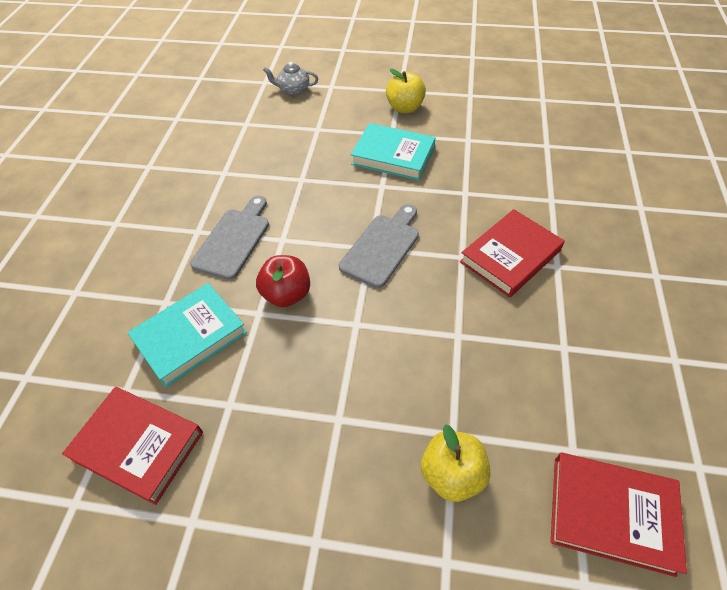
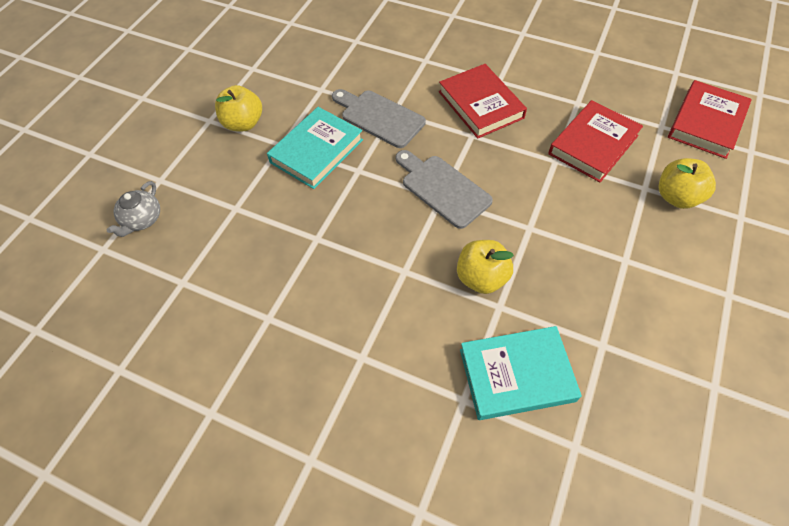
camera: 75 degrees left, 5 degrees up
red book [62,387,203,505] -> red book moved to [548,100,643,182]
turquoise book [127,283,247,387] -> turquoise book turned 75 degrees counterclockwise [460,326,582,420]
grey cutting board [190,196,269,280] -> grey cutting board moved to [332,89,426,148]
red apple [256,255,310,307] -> yellow apple [457,240,514,294]

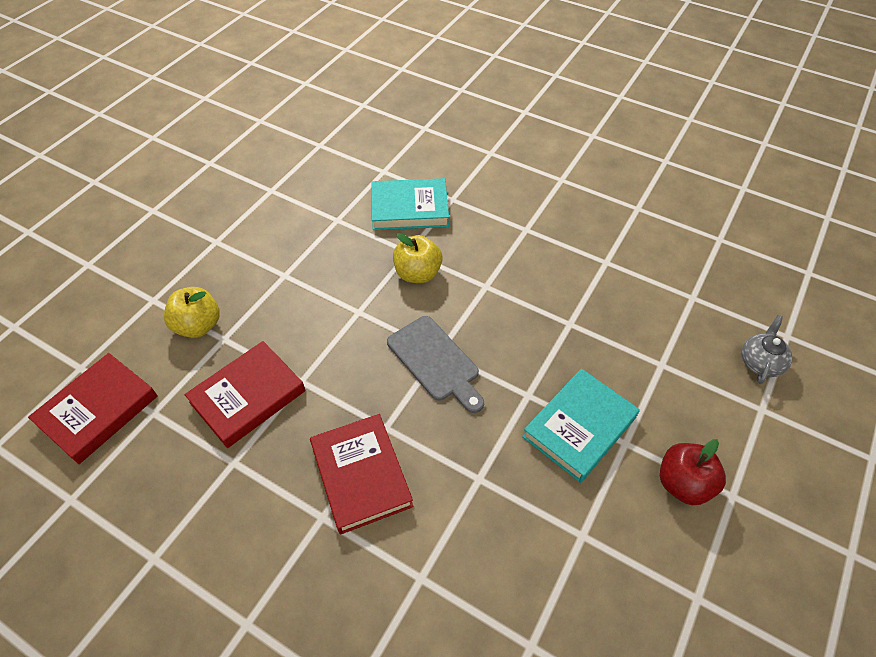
camera: 175 degrees left, 5 degrees down
yellow apple [215,85,262,131] -> red apple [660,439,726,505]
grey cutting board [332,89,426,148] -> none

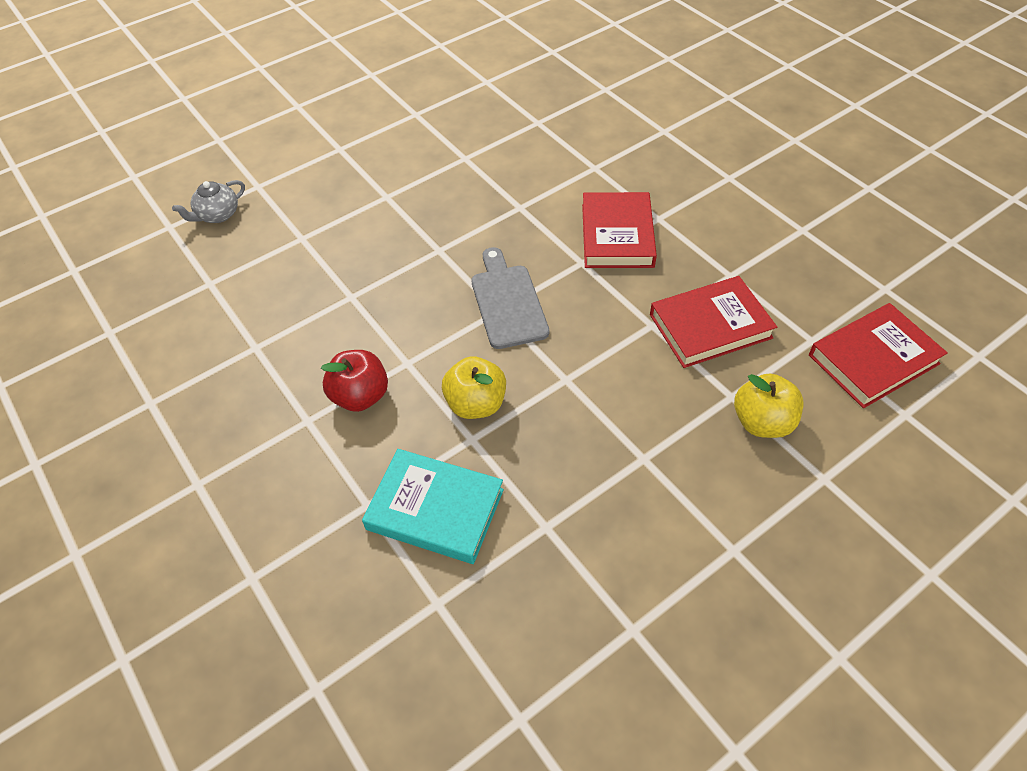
camera: 155 degrees left, 0 degrees up
turquoise book [522,369,640,483] -> none
red apple [660,439,726,505] -> red apple moved to [321,350,388,412]

